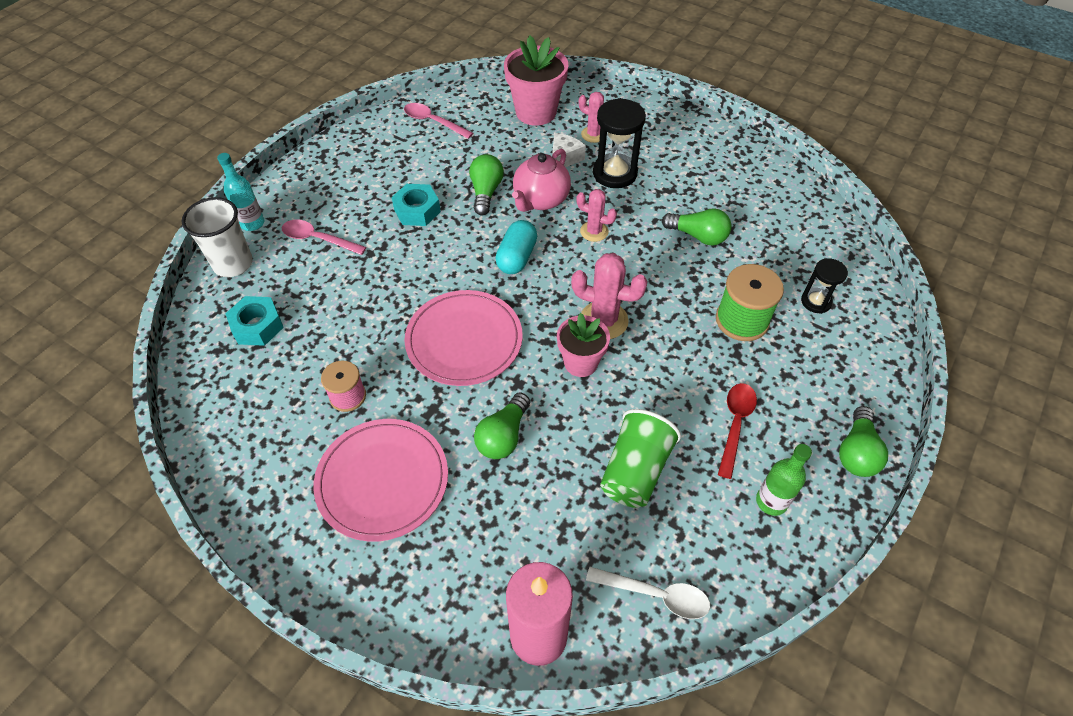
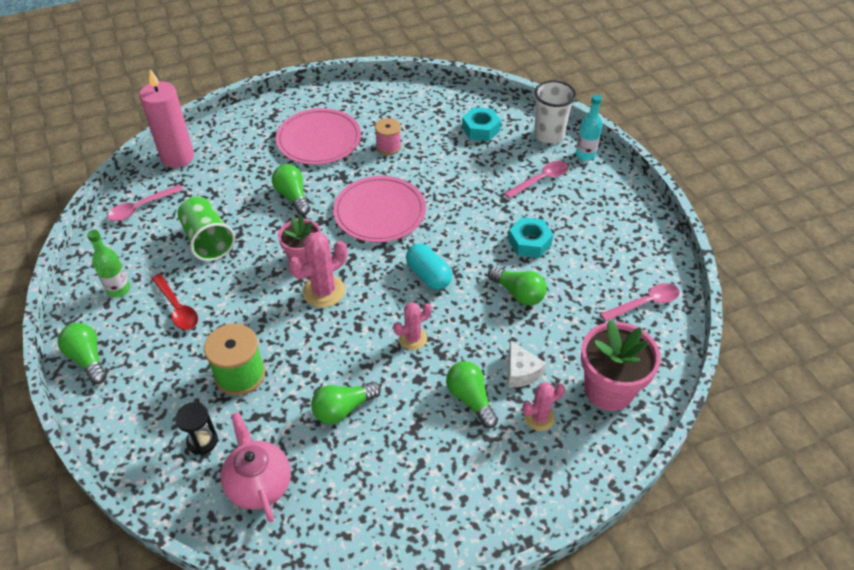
camera: 125 degrees right, 5 degrees down
pink teapot [512,149,571,212] -> pink teapot moved to [220,412,291,522]
white spoon [586,567,710,619] -> pink spoon [107,185,183,221]
black hourglass [593,98,646,188] -> green light bulb [446,361,498,428]

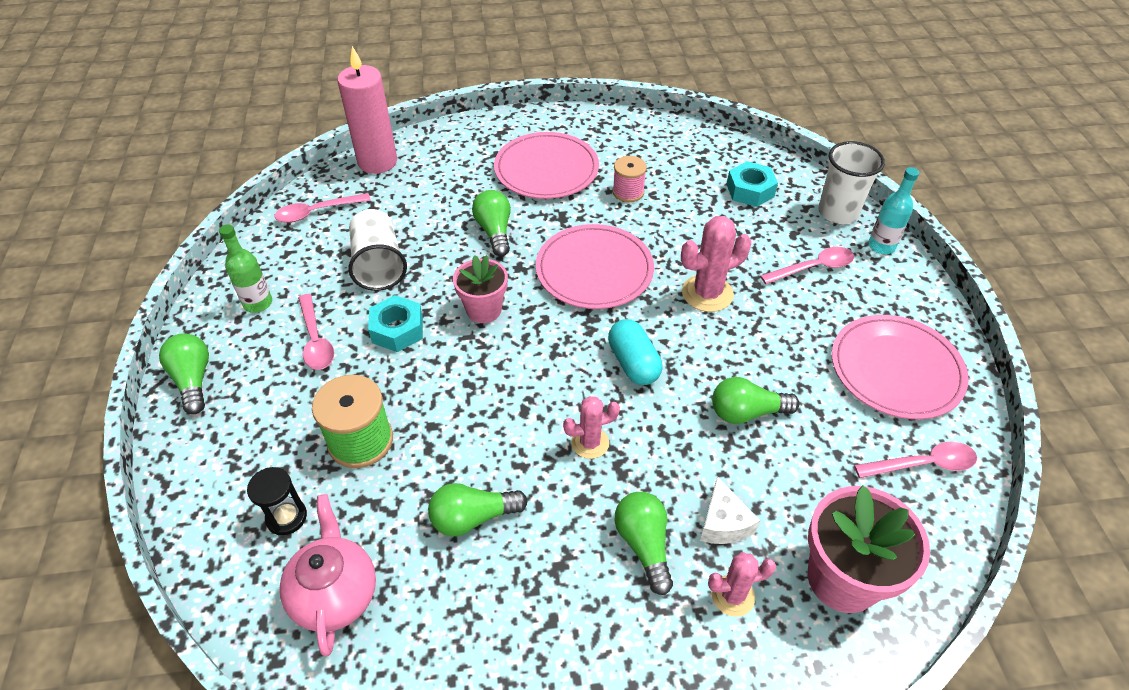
camera: 15 degrees right, 0 degrees up
red spoon [151,274,198,330] -> pink spoon [298,294,334,370]
green cup [177,197,235,261] -> white cup [348,209,407,291]
pink cactus [288,232,347,307] -> pink cactus moved to [681,216,752,312]
green light bulb [488,267,547,306] -> green light bulb turned 120 degrees clockwise [712,377,799,424]
turquoise nut [508,217,554,258] -> turquoise nut moved to [368,295,423,352]
none -> pink plate [832,315,969,419]

